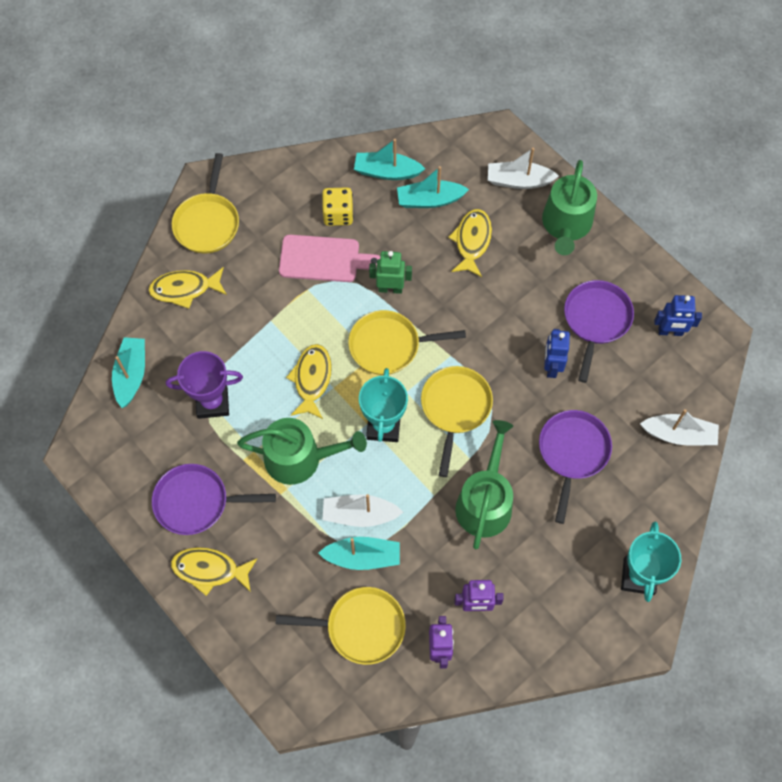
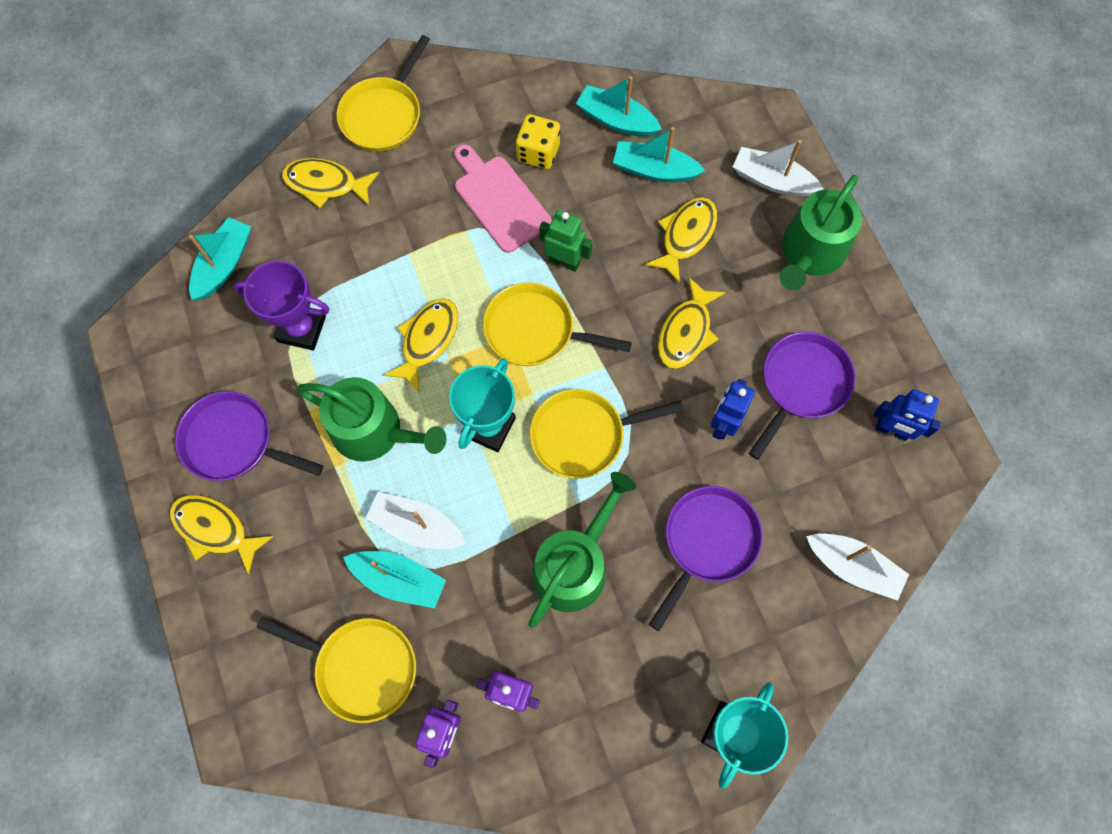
camera: 20 degrees right, 5 degrees up
pink cutting board [279,235,380,282] -> pink cutting board turned 150 degrees counterclockwise [454,145,552,253]
yellow pan [421,366,493,477] -> yellow pan turned 135 degrees counterclockwise [530,389,684,479]
none -> yellow fish [658,277,726,369]

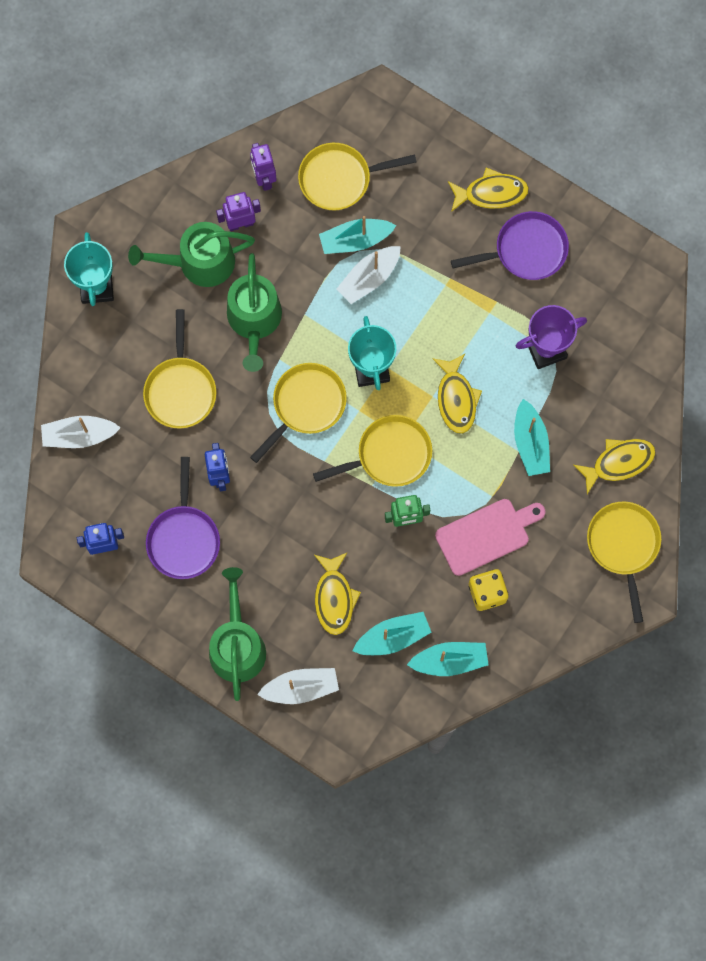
camera: 145 degrees right, 5 degrees up
turquoise boat [189,217,251,300] -> turquoise boat moved to [514,399,550,476]
green watering can [296,377,447,462] -> green watering can moved to [128,222,255,287]
white boat [365,492,466,549] -> white boat turned 150 degrees clockwise [337,246,401,304]
pink cutting board [454,145,552,253] -> pink cutting board turned 45 degrees counterclockwise [435,499,546,576]
purple pan [649,486,763,631] -> yellow pan [143,309,217,429]
yellow fish [658,277,726,369] -> none

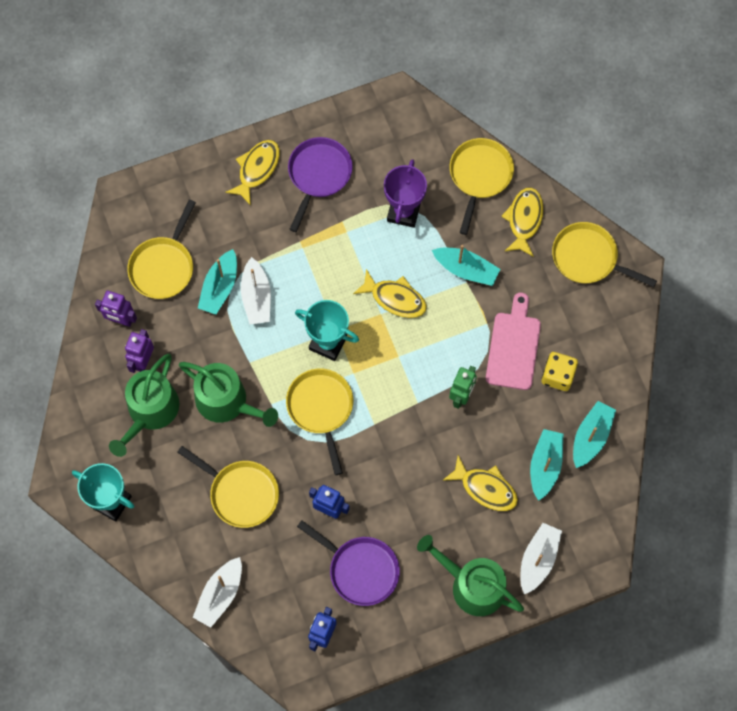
camera: 55 degrees left, 5 degrees down
yellow pan [313,415,432,487] -> yellow pan moved to [450,138,514,235]

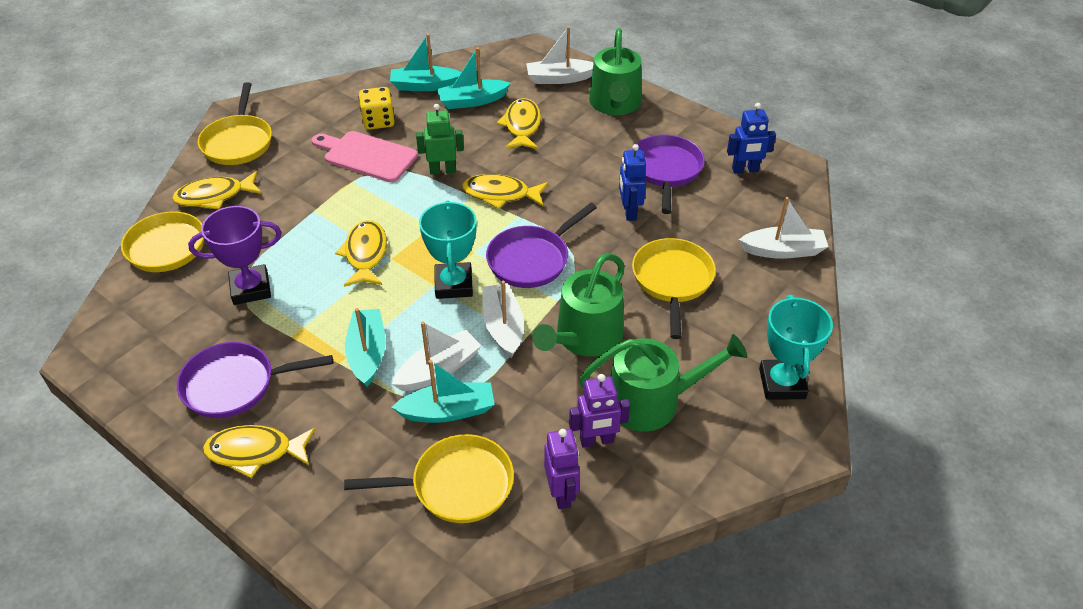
camera: 120 degrees left, 25 degrees down
green watering can [179,362,278,427] -> green watering can turned 150 degrees counterclockwise [532,253,625,357]
yellow pan [286,369,353,475] -> purple pan [486,203,597,288]
turquoise boat [432,245,500,286] -> turquoise boat moved to [345,308,386,387]
pink cutting board [486,292,541,390] -> pink cutting board turned 45 degrees clockwise [312,131,418,182]
none -> yellow fish [462,174,548,209]
none -> white boat [482,281,524,358]

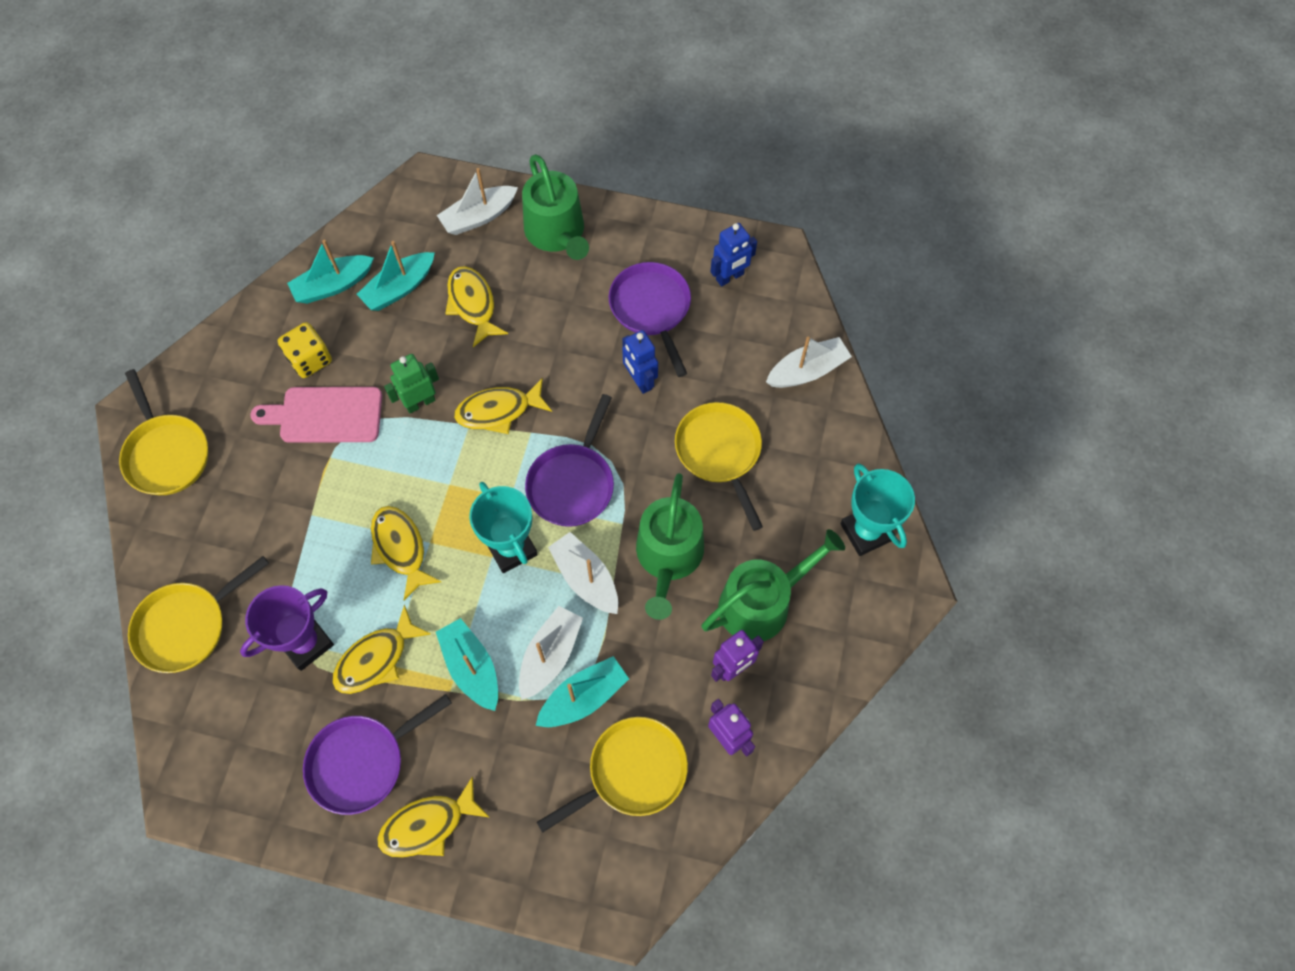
camera: 25 degrees left, 20 degrees up
yellow fish [172,171,262,209] -> yellow fish moved to [332,604,431,694]

